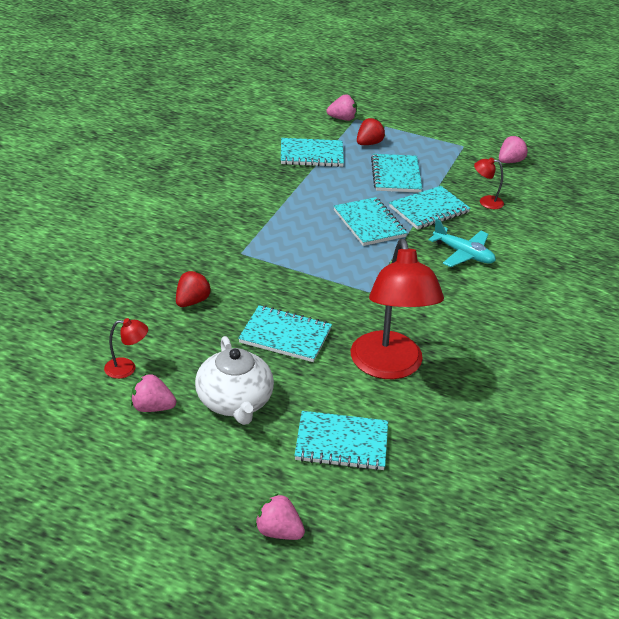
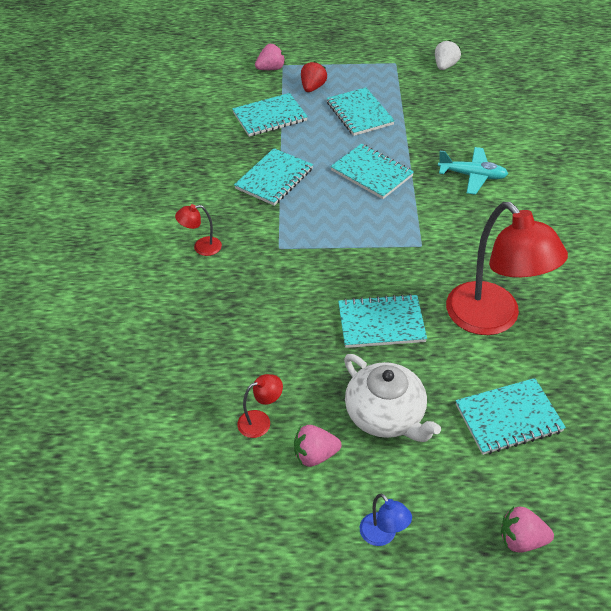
camera: 20 degrees left, 10 degrees up
red strawberry [176,271,212,307] -> none
turquoise notebook [389,186,471,230] -> turquoise notebook moved to [234,148,313,206]
red lamp [474,158,504,209] -> red lamp moved to [175,204,222,256]
pink strawberry [499,136,528,163] -> white strawberry [435,40,461,70]
none -> blue lamp [360,493,412,546]

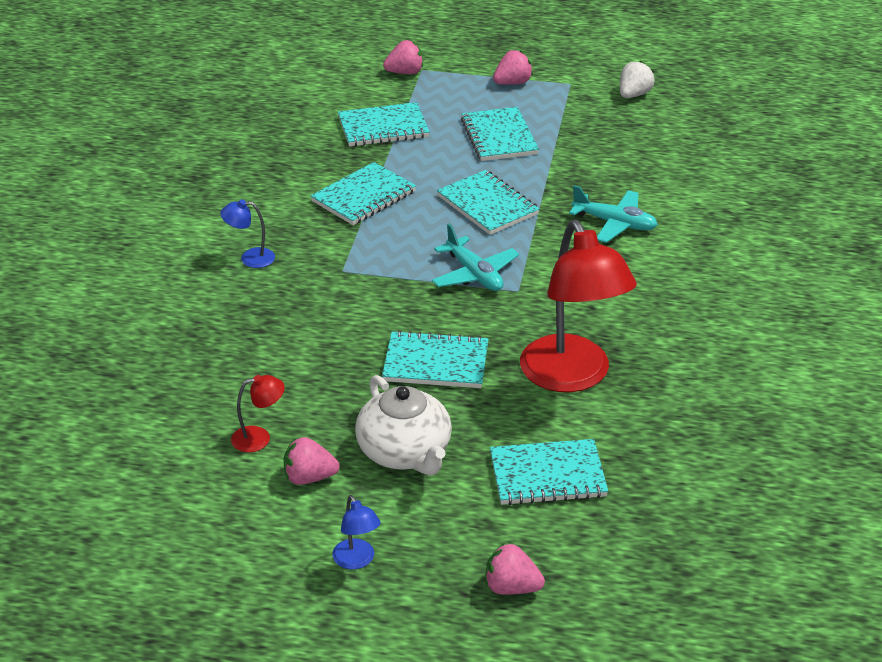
camera: 10 degrees right, 10 degrees down
red lamp [175,204,222,256] -> blue lamp [220,200,275,268]
red strawberry [301,61,327,92] -> none
none -> turquoise plane [432,224,519,291]
none -> pink strawberry [493,50,533,85]

